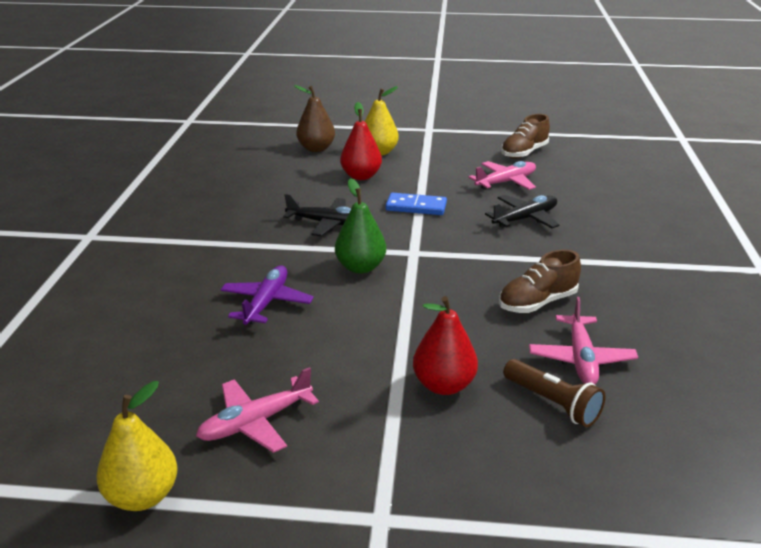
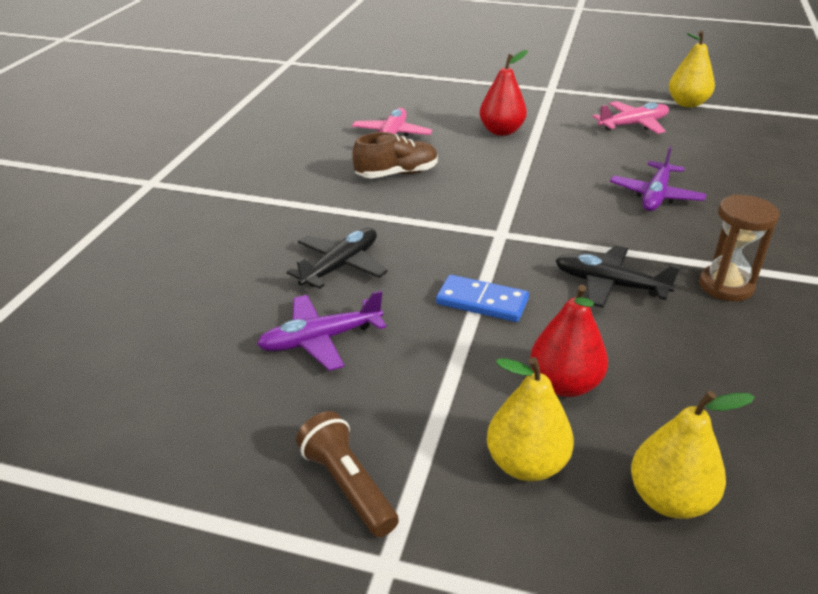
camera: 170 degrees left, 5 degrees up
brown pear [294,85,335,152] -> yellow pear [631,391,755,519]
green pear [335,178,386,274] -> none
pink plane [469,161,536,190] -> purple plane [257,290,386,371]
black plane [485,195,559,228] -> black plane turned 150 degrees clockwise [287,228,388,289]
brown shoe [501,114,550,159] -> none
brown flashlight [503,359,605,427] -> brown flashlight moved to [296,411,399,537]
none -> brown hourglass [699,194,780,301]

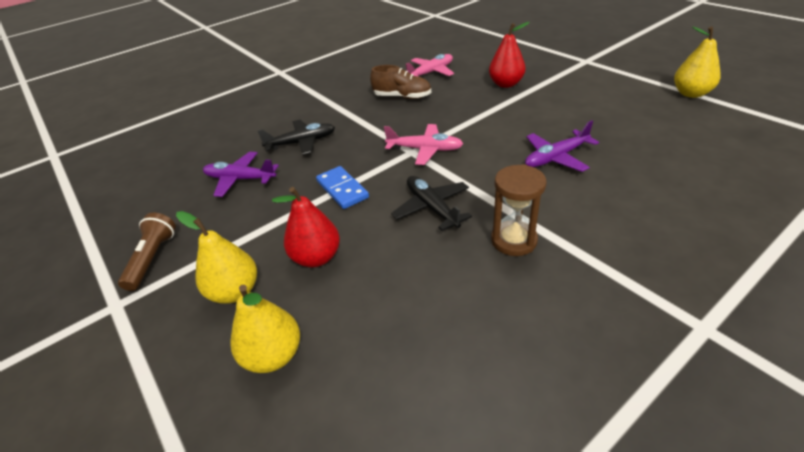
camera: 40 degrees right, 5 degrees up
pink plane [592,101,669,134] -> pink plane moved to [384,124,463,165]

